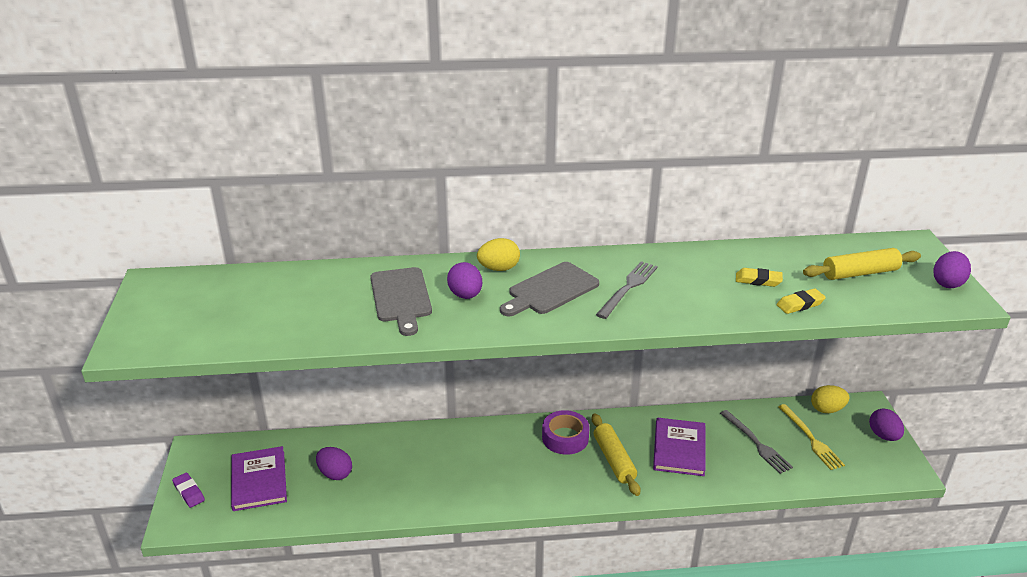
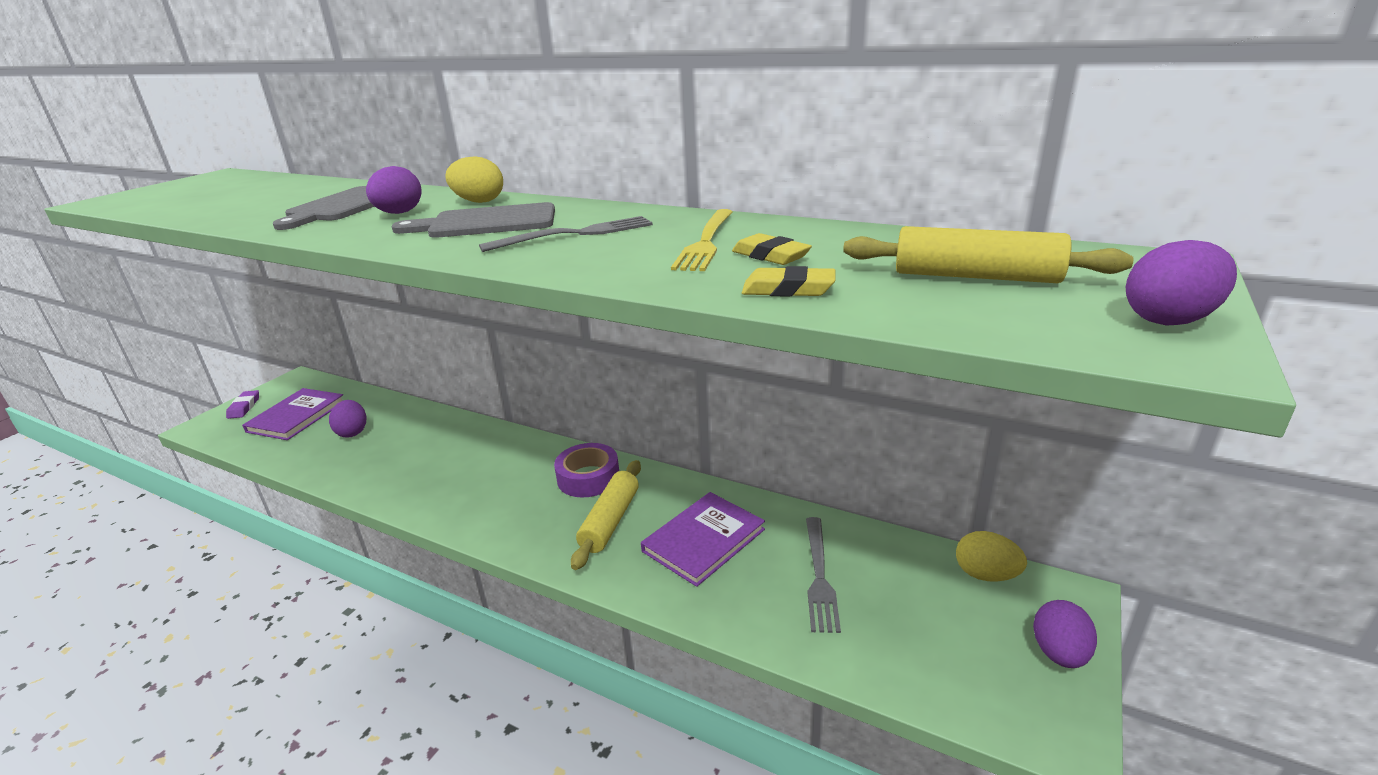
camera: 35 degrees right, 5 degrees down
yellow fork [778,404,845,470] -> yellow fork moved to [671,209,733,271]

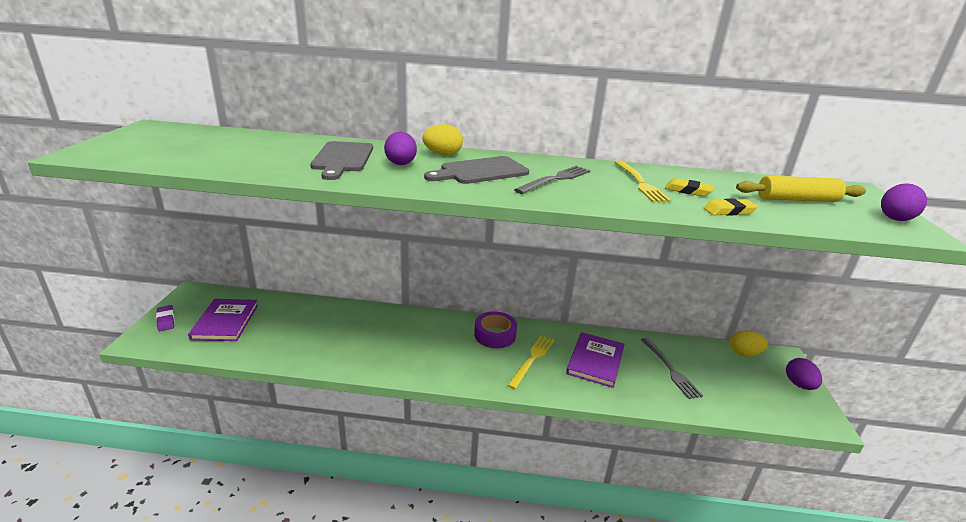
camera: 25 degrees left, 0 degrees up
purple egg [329,400,366,438] -> none
yellow rolling pin [571,460,641,570] -> yellow fork [507,335,554,390]

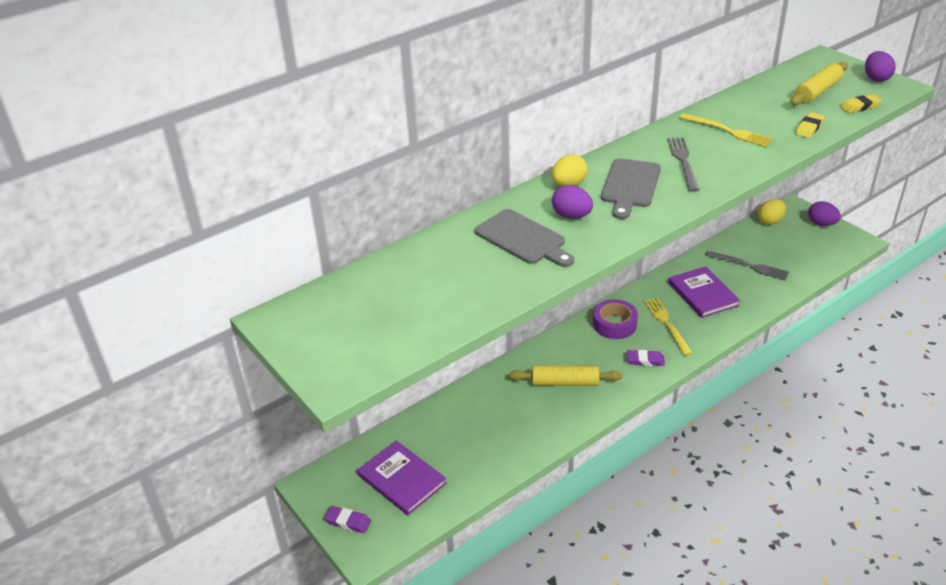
camera: 40 degrees left, 10 degrees up
yellow eraser [665,178,714,197] -> yellow eraser moved to [840,94,882,113]
none -> yellow rolling pin [509,365,622,386]
none -> purple eraser [627,350,665,366]

